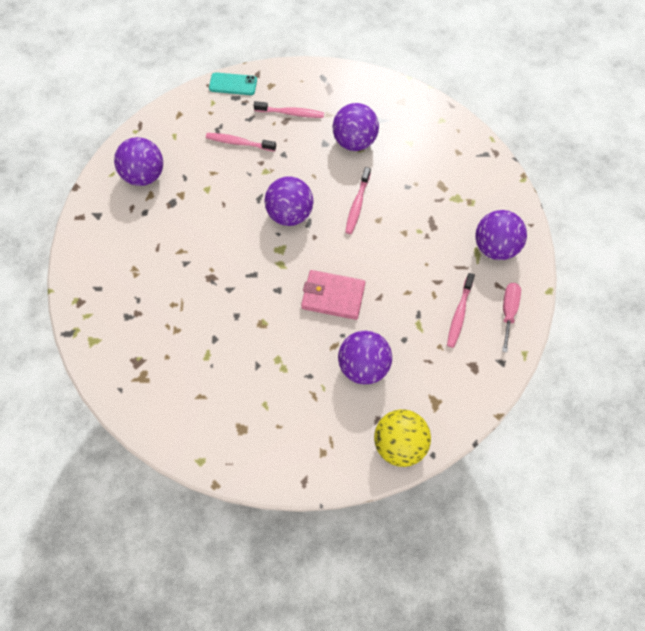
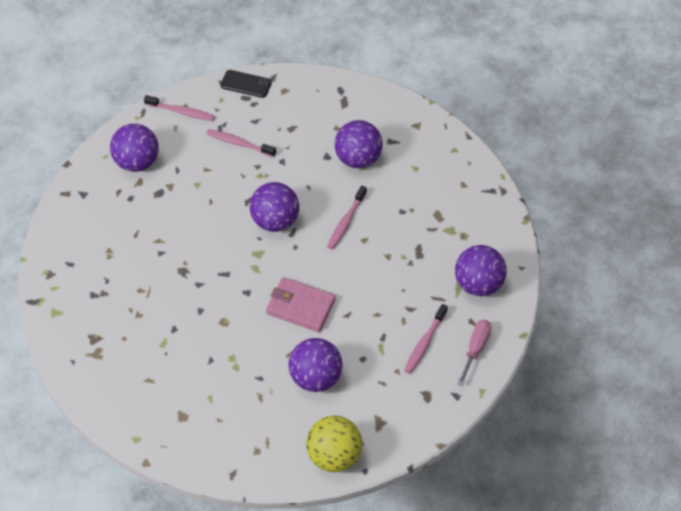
camera: 10 degrees right, 10 degrees down
turquoise phone [209,72,257,95] -> black phone [220,70,272,98]
pink toothbrush [254,101,324,118] -> pink toothbrush moved to [144,95,215,121]

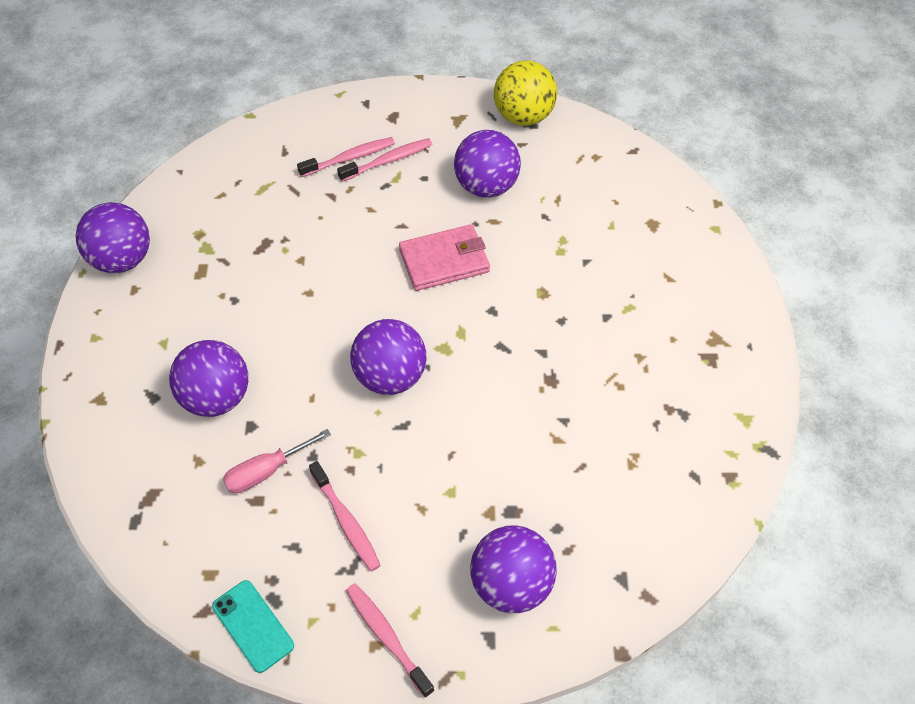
camera: 145 degrees left, 0 degrees up
black phone [220,70,272,98] -> turquoise phone [212,580,294,673]
pink wallet [266,277,336,332] -> pink wallet turned 75 degrees counterclockwise [399,224,490,291]
pink toothbrush [327,185,367,249] -> pink toothbrush moved to [337,138,432,182]
purple ball [455,245,507,296] -> purple ball moved to [76,202,150,273]
pink screwdriver [457,320,491,386] -> pink screwdriver moved to [223,429,331,493]

